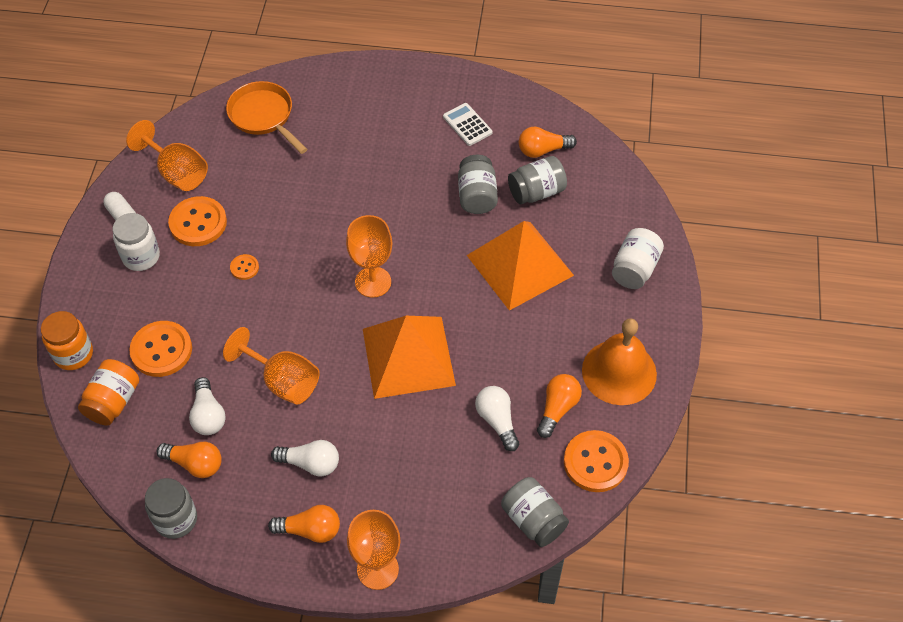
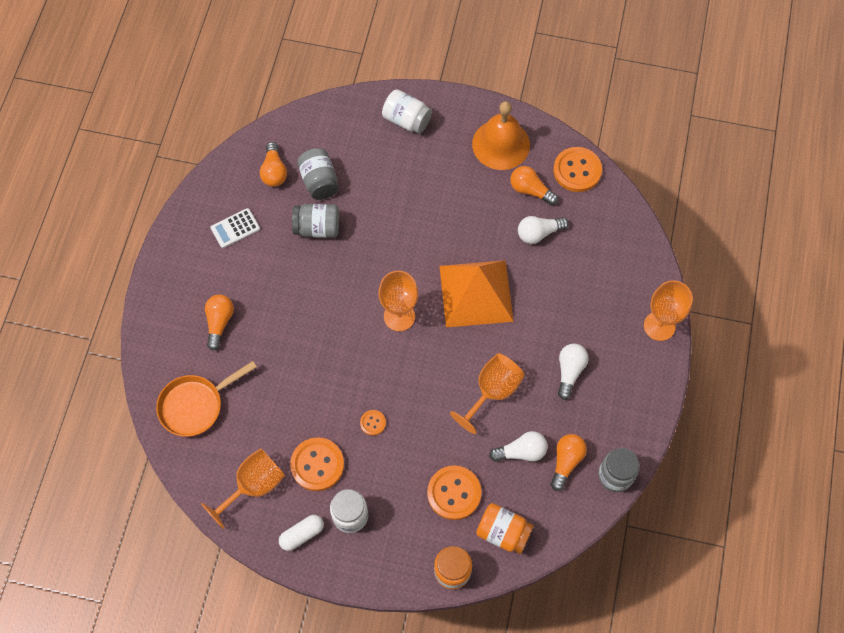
camera: 85 degrees left, 10 degrees up
orange light bulb [268,505,340,543] -> orange light bulb moved to [205,294,234,351]
orange pyramid [467,221,574,311] -> none
grey jar [501,477,569,547] -> none

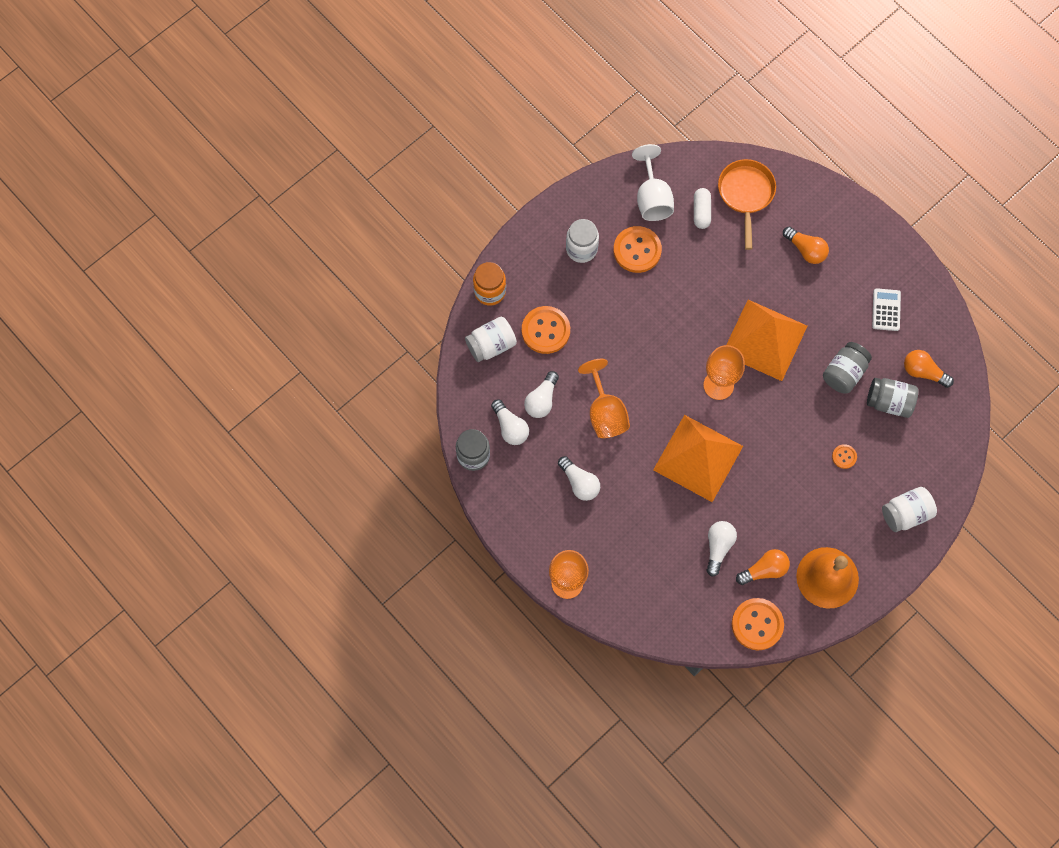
camera: 125 degrees right, 5 degrees up
orange goblet [201,448,285,529] -> white goblet [632,144,674,221]
white capsule [279,515,324,551] -> white capsule moved to [694,188,711,229]
orange button [360,410,386,436] -> orange button moved to [832,444,857,469]
orange jar [476,503,534,554] -> white jar [465,317,517,362]
orange light bulb [551,434,587,491] -> white light bulb [491,399,529,445]
none -> orange pyramid [726,300,807,381]

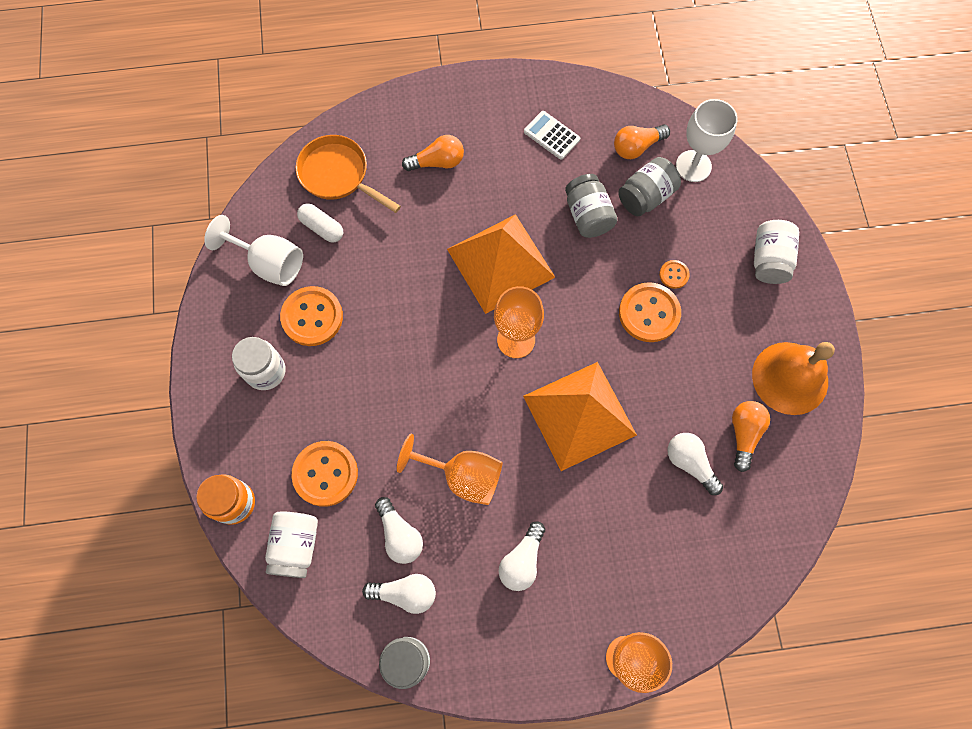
camera: 55 degrees left, 0 degrees up
white light bulb [558,456,600,501] -> white light bulb turned 120 degrees clockwise [499,521,545,591]
orange button [732,598,784,650] -> orange button moved to [619,282,681,342]
none -> white goblet [676,99,738,182]

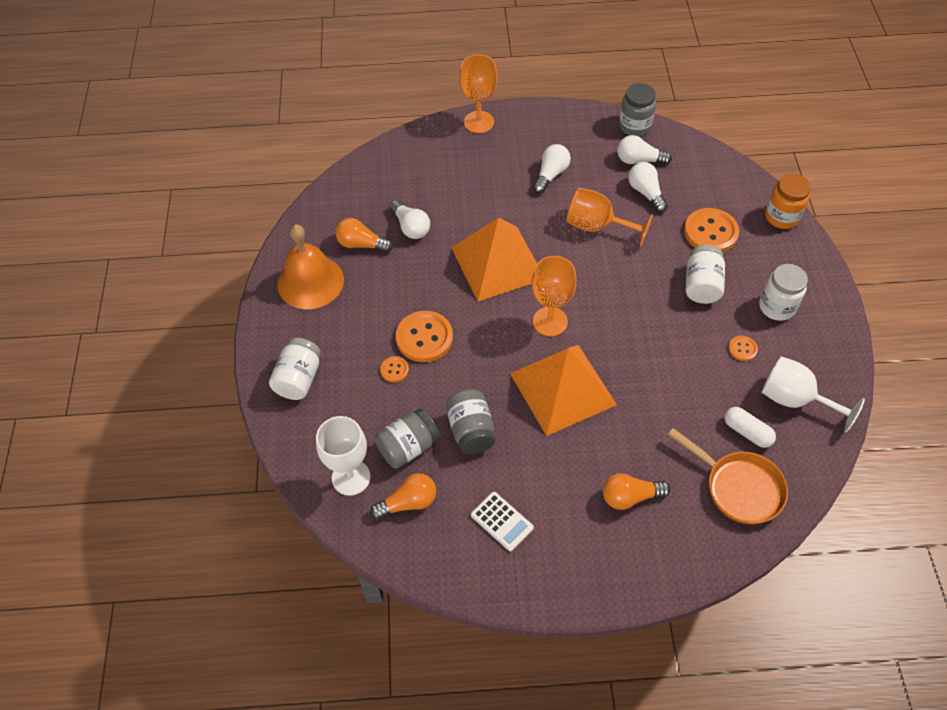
camera: 175 degrees left, 15 degrees down
white jar [265,511,318,578] -> white jar moved to [686,245,725,304]
orange button [280,286,343,346] -> orange button [728,336,758,361], size x0.49
orange light bulb [732,401,770,472] -> orange light bulb turned 90 degrees clockwise [335,218,393,253]

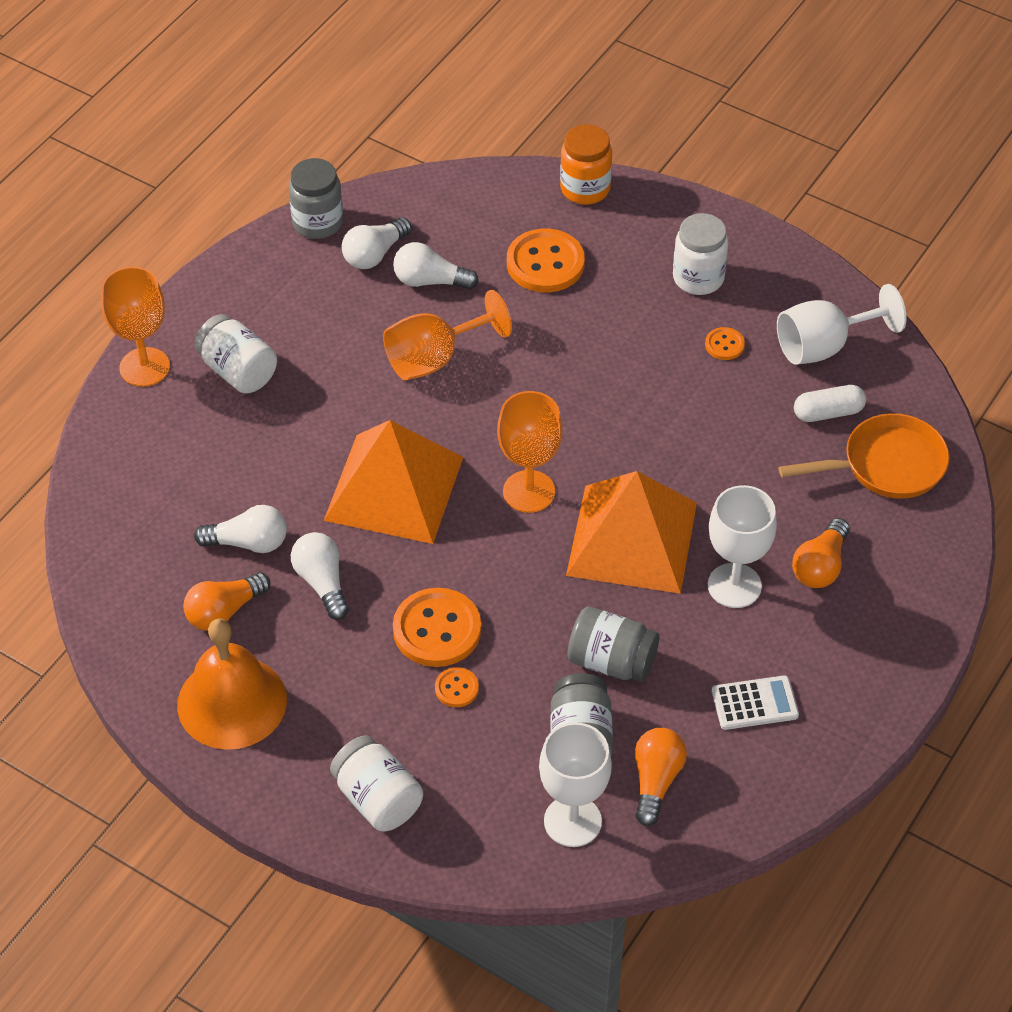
camera: 55 degrees left, 5 degrees down
white light bulb [533,144,571,193] -> white light bulb moved to [291,532,349,620]
white jar [686,245,725,304] -> white jar moved to [194,314,277,394]
none -> white goblet [708,485,777,608]

